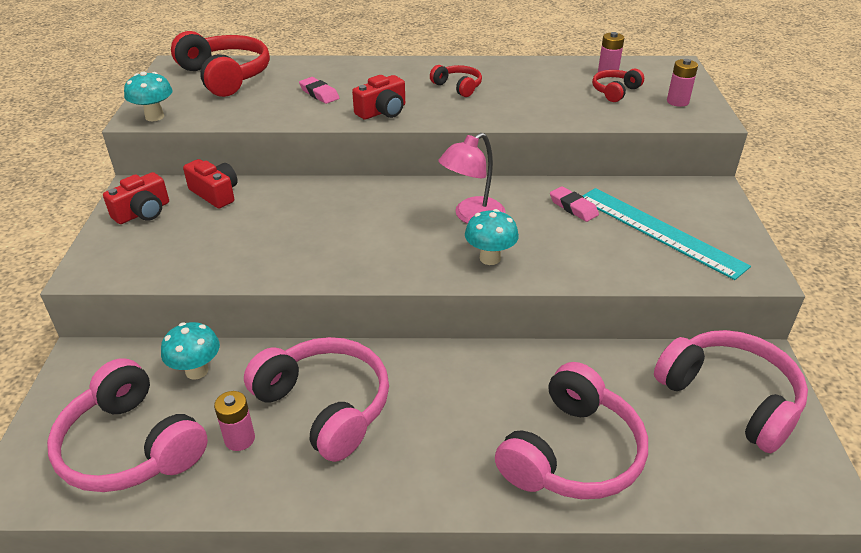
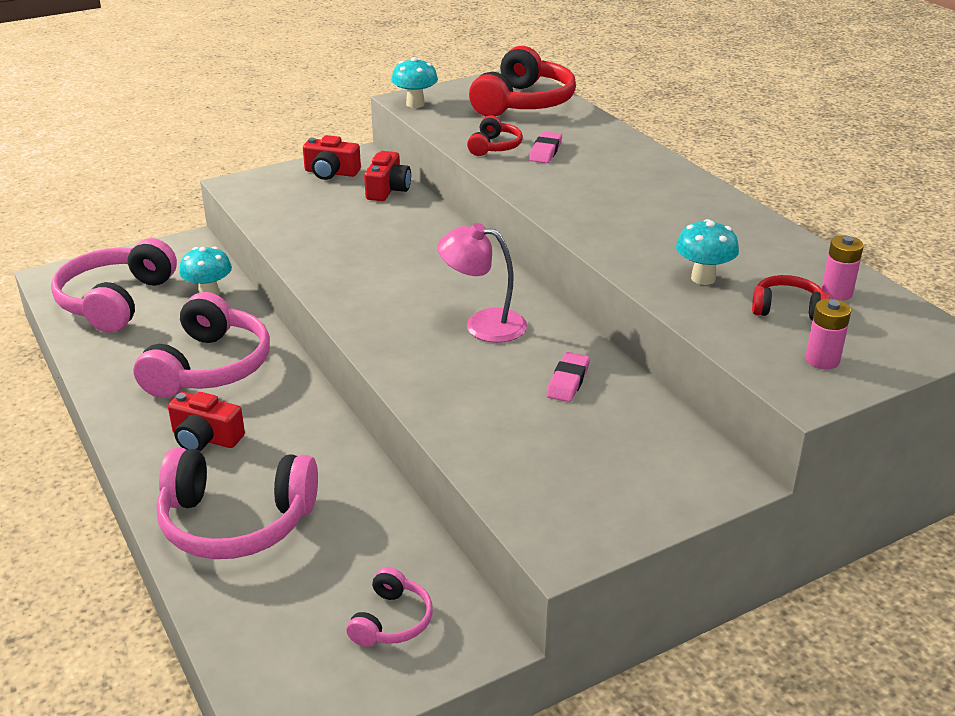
camera: 60 degrees right, 5 degrees down
pink battery [214,391,255,451] -> none
red camera [352,75,405,120] -> red camera moved to [168,392,245,451]
red headphones [430,65,482,97] -> red headphones moved to [467,116,523,156]
turquoise mushroom [465,209,519,265] -> turquoise mushroom moved to [676,219,739,285]
turquoise ruler [583,188,751,280] -> none
pink headphones [654,330,808,454] -> pink headphones [347,567,433,647], size x0.50

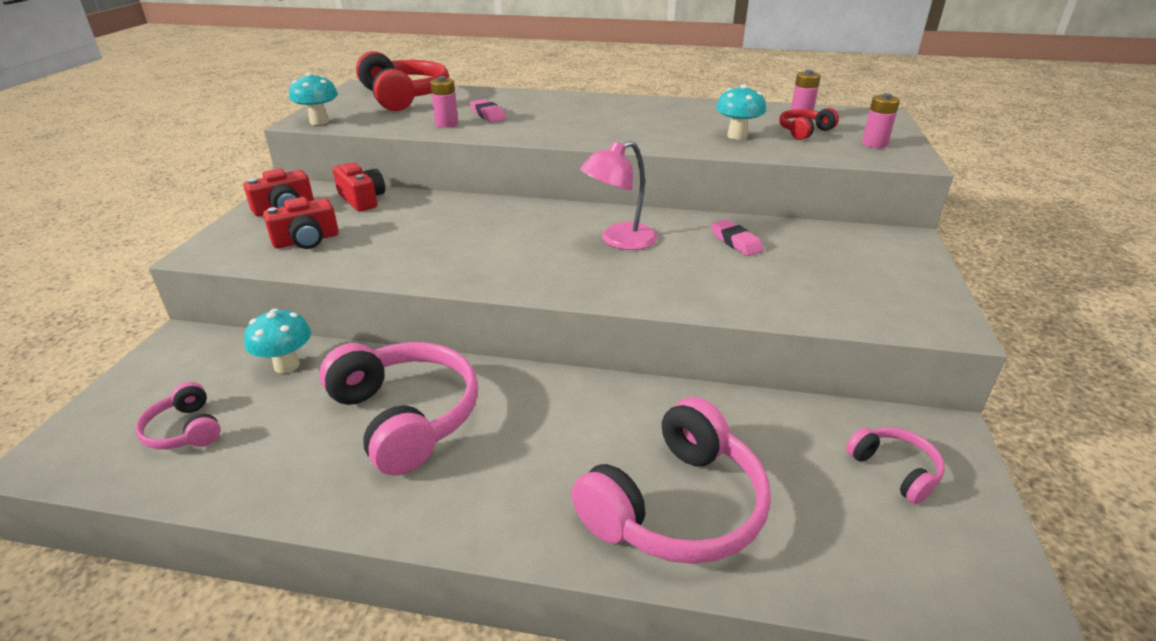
camera: 50 degrees left, 0 degrees up
pink headphones [51,238,177,332] -> pink headphones [136,382,221,449], size x0.50
red camera [168,392,245,451] -> red camera moved to [263,197,339,249]
red headphones [467,116,523,156] -> pink battery [430,76,458,128]

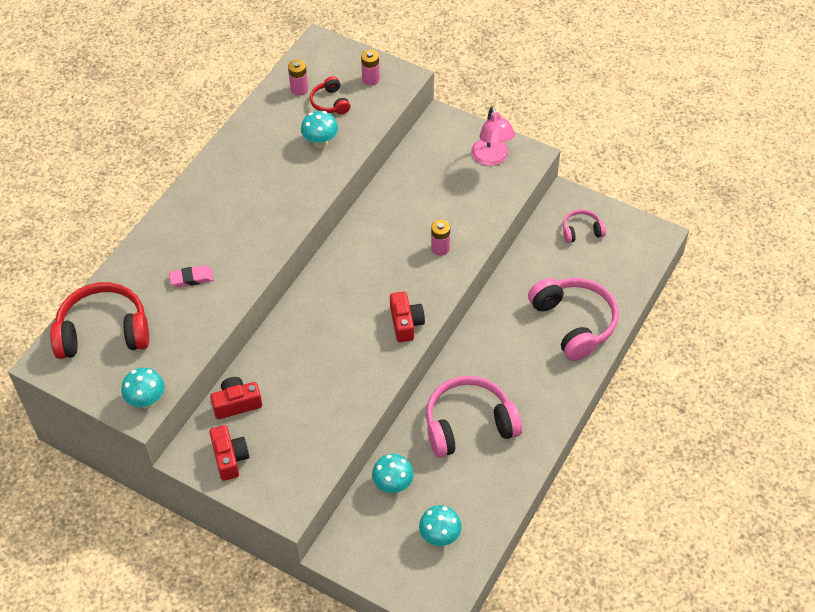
camera: 70 degrees left, 20 degrees up
pink headphones [136,382,221,449] -> turquoise mushroom [419,505,462,546]
red camera [263,197,339,249] -> red camera moved to [390,292,425,342]
pink battery [430,76,458,128] -> pink battery moved to [431,220,450,256]
pink lamp [580,141,658,250] -> pink lamp moved to [471,106,515,166]
pink eraser [711,220,764,256] -> none

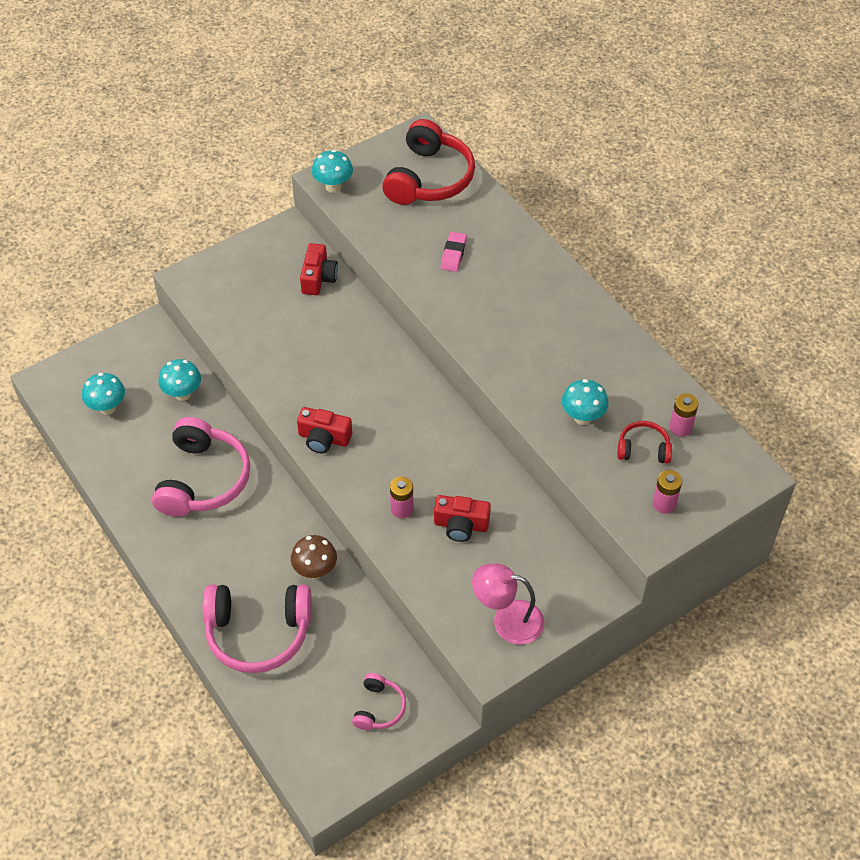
camera: 115 degrees right, 0 degrees up
red camera [209,425,249,481] -> red camera moved to [434,495,491,542]
none -> brown mushroom [291,535,337,579]

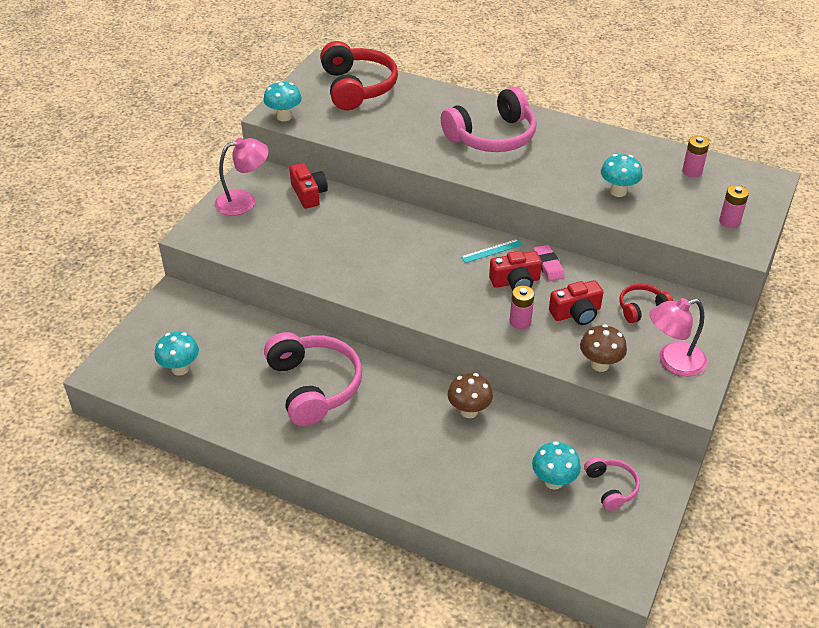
camera: 30 degrees left, 10 degrees down
turquoise mushroom [158,359,201,401] -> turquoise mushroom moved to [532,441,581,490]
pink headphones [203,585,312,673] -> pink headphones moved to [441,87,537,152]
red camera [297,407,352,453] -> red camera moved to [489,251,542,290]
pink eraser [440,232,467,272] -> pink eraser moved to [533,245,565,281]
red headphones [617,421,672,464] -> red headphones moved to [619,283,673,323]
none -> pink lamp [215,138,269,216]
none -> turquoise ruler [461,239,523,263]
none -> brown mushroom [580,324,627,372]

